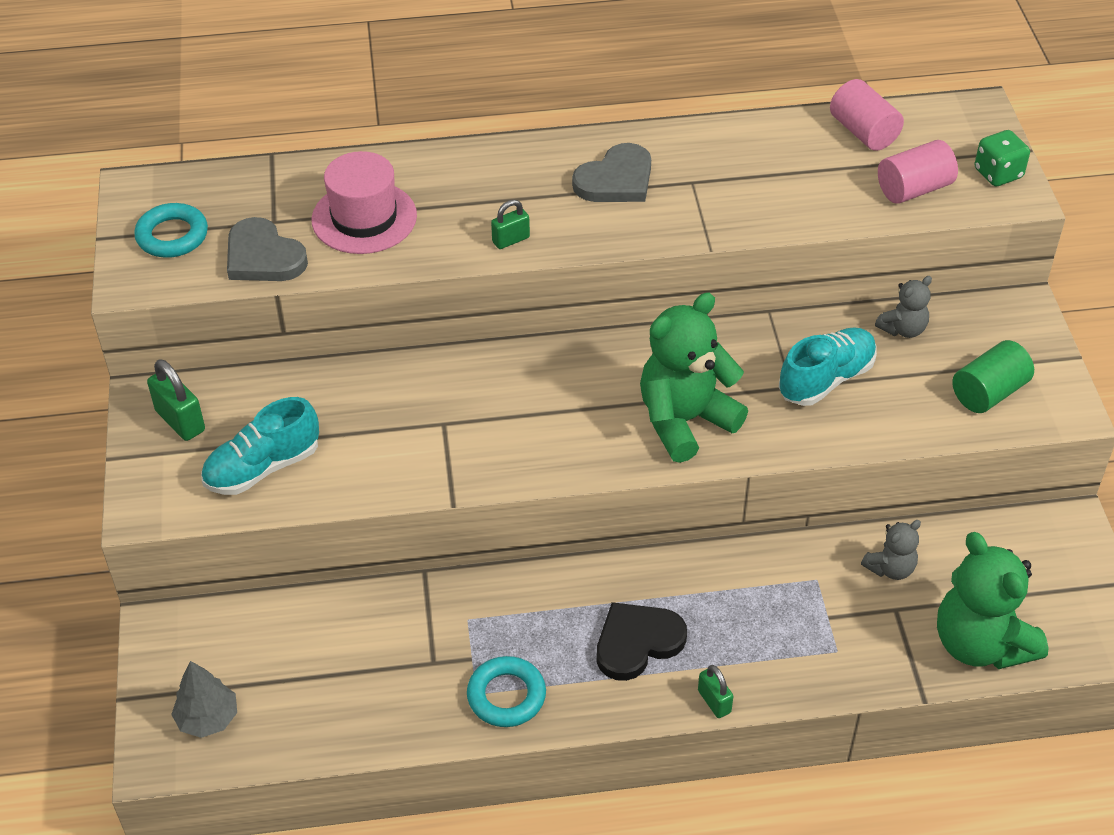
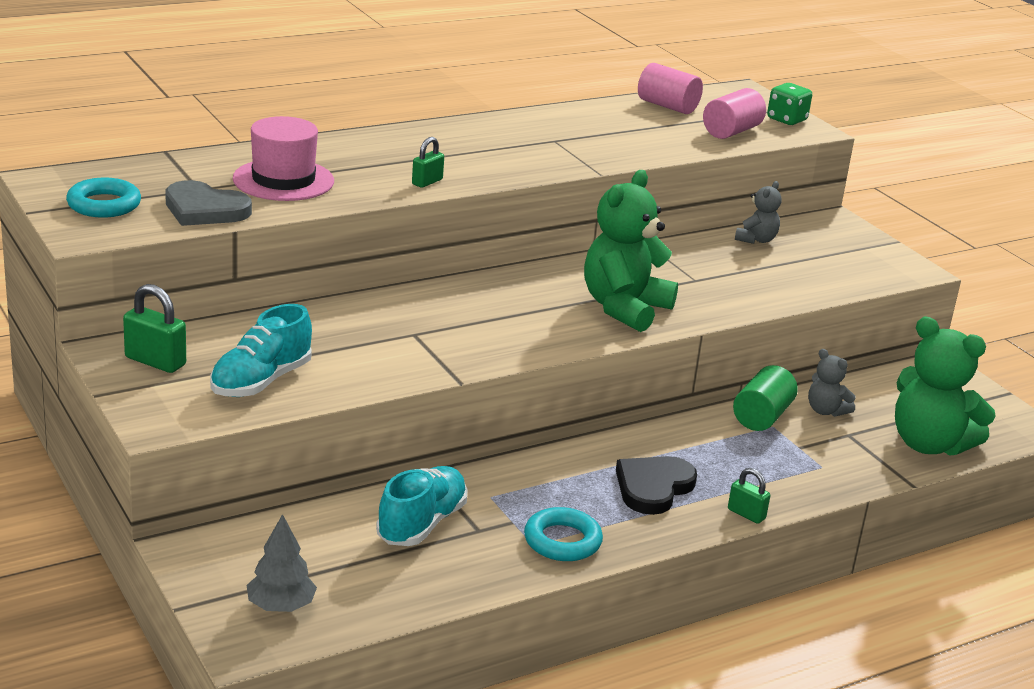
camera: 25 degrees left, 20 degrees down
grey heart [572,143,651,202] -> none
turquoise shoe [779,327,877,406] -> turquoise shoe moved to [376,466,468,546]
grey teddy bear [861,520,921,580] -> grey teddy bear turned 105 degrees clockwise [808,349,856,417]
green cylinder [952,340,1034,413] -> green cylinder moved to [733,365,798,431]

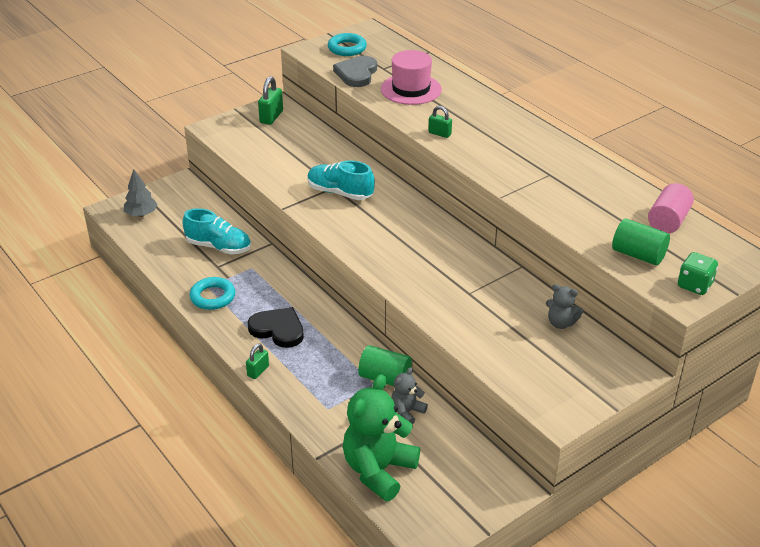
camera: 85 degrees right, 10 degrees up
turquoise shoe [210,304,312,397] -> turquoise shoe moved to [307,160,375,200]
green teddy bear [584,170,678,332] -> none
pink cylinder [703,88,766,139] -> green cylinder [612,218,670,266]

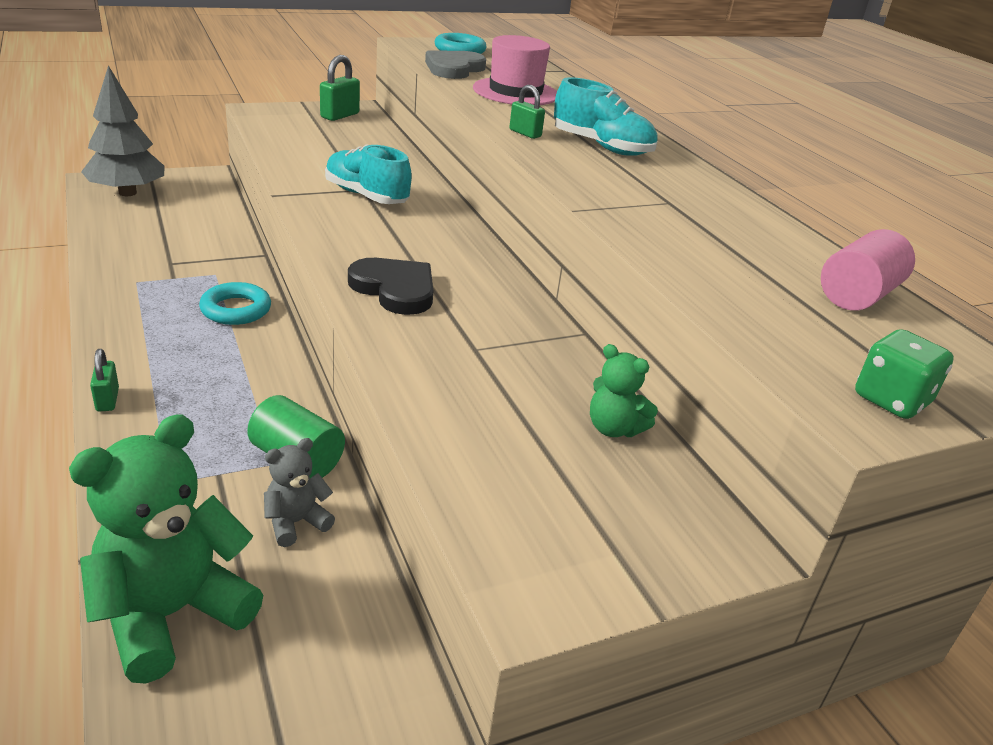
camera: 10 degrees right, 5 degrees down
grey tree [124,169,158,217] -> grey tree [81,65,165,196], size x1.69
turquoise shoe [182,208,251,254] -> turquoise shoe moved to [554,77,658,156]
turquoise ring [189,277,235,310] -> turquoise ring moved to [199,282,271,325]
green padlock [246,343,269,379] -> green padlock turned 60 degrees counterclockwise [90,349,119,411]
black heart [248,307,304,348] -> black heart moved to [348,258,433,315]
grey teddy bear [546,284,583,329] -> green teddy bear [590,344,658,437]
green cylinder [612,218,670,266] -> none

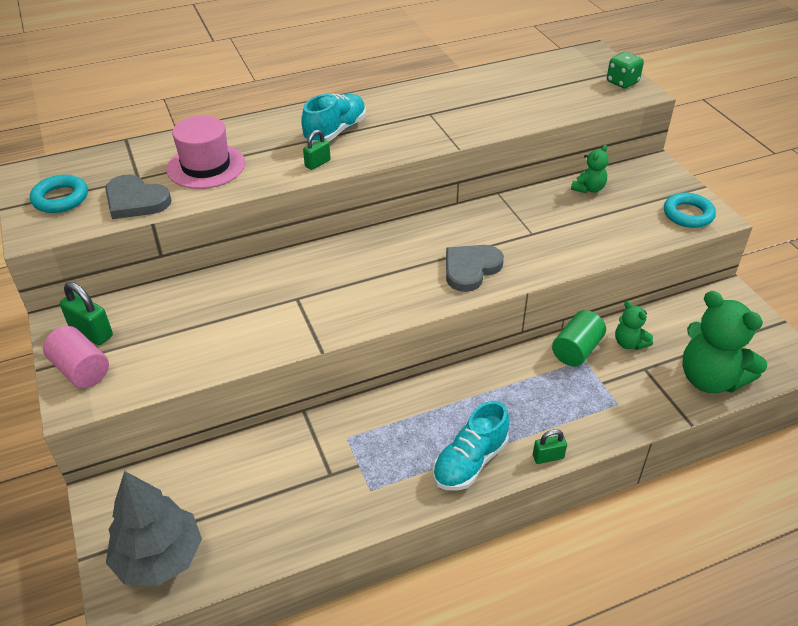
camera: 85 degrees left, 10 degrees up
turquoise ring [199,282,271,325] -> turquoise ring moved to [664,193,716,228]
grey teddy bear [264,438,335,547] -> green teddy bear [615,301,653,350]
turquoise shoe [325,144,412,204] -> turquoise shoe moved to [433,401,509,491]
black heart [348,258,433,315] -> grey heart [446,245,504,292]
pink cylinder [821,229,915,311] -> pink cylinder moved to [43,326,109,388]

